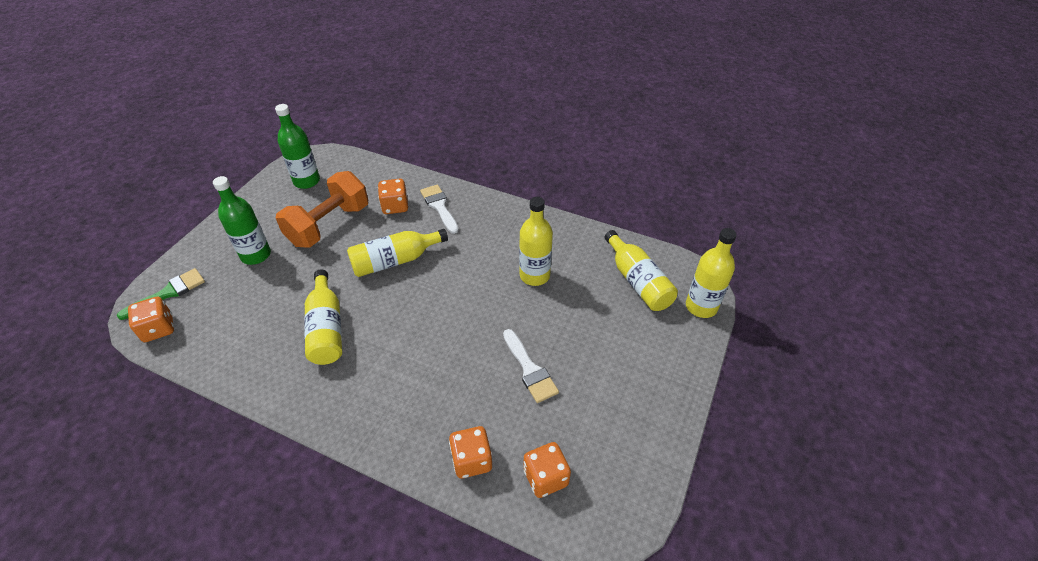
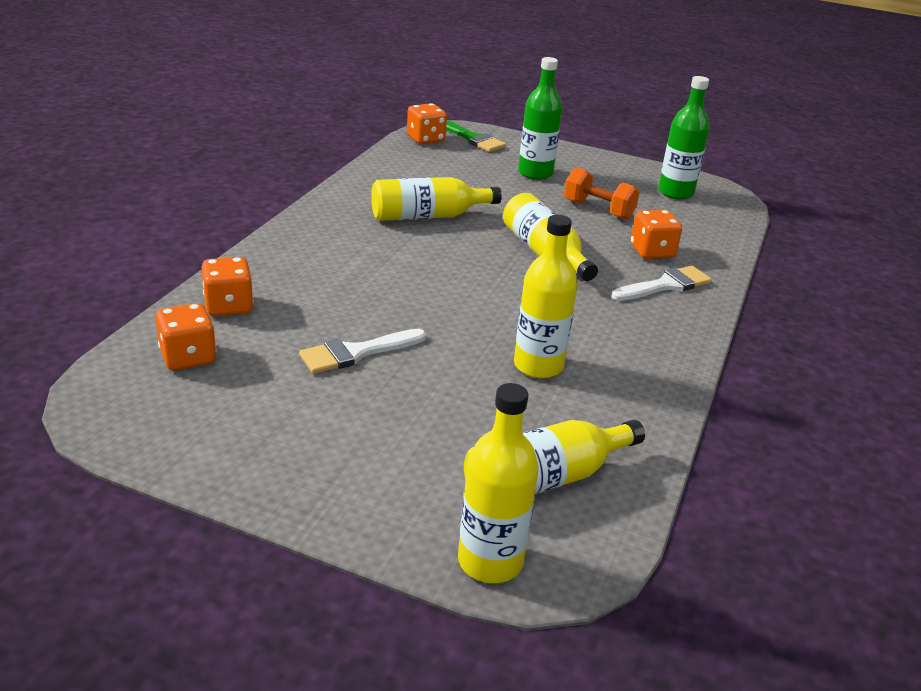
camera: 85 degrees right, 15 degrees down
orange dumbbell [276,171,368,248] -> orange dumbbell [564,167,640,220], size x0.62

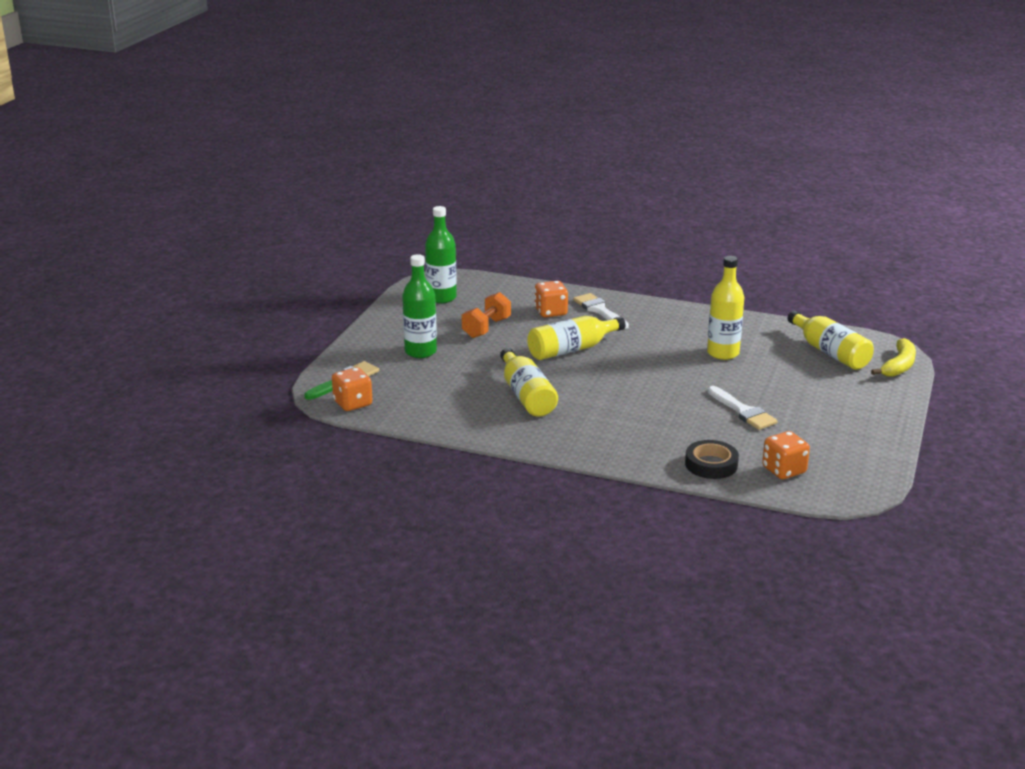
camera: 90 degrees left, 5 degrees down
orange dice [202,257,254,316] -> black tape [685,440,739,479]
yellow bottle [458,383,539,583] -> yellow banana [871,338,916,377]

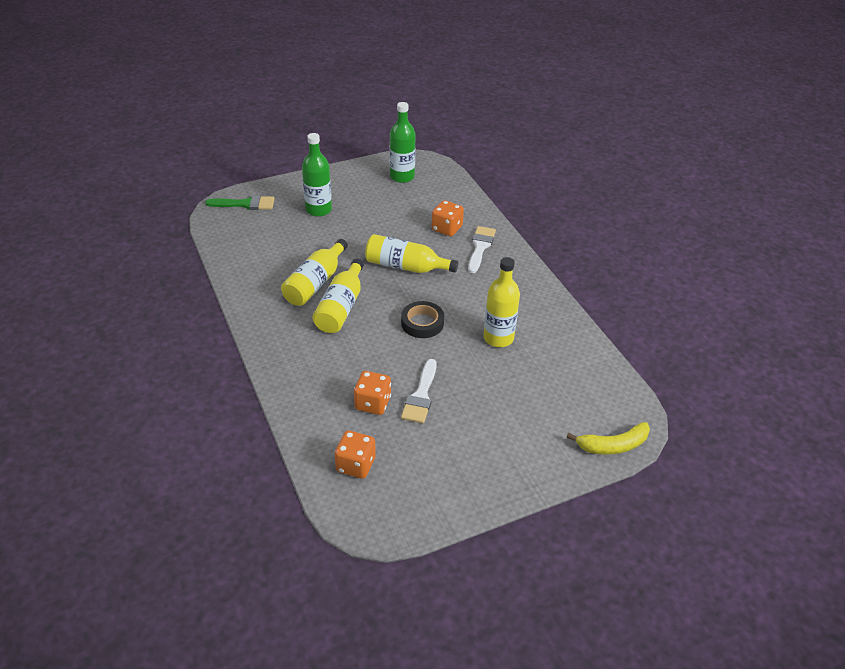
camera: 45 degrees right, 15 degrees up
orange dice [332,367,373,411] -> orange dice moved to [354,371,391,415]
orange dumbbell [462,292,511,338] -> none
black tape [685,440,739,479] -> black tape moved to [401,301,444,338]
yellow bottle [788,310,874,370] -> yellow bottle moved to [313,258,364,333]

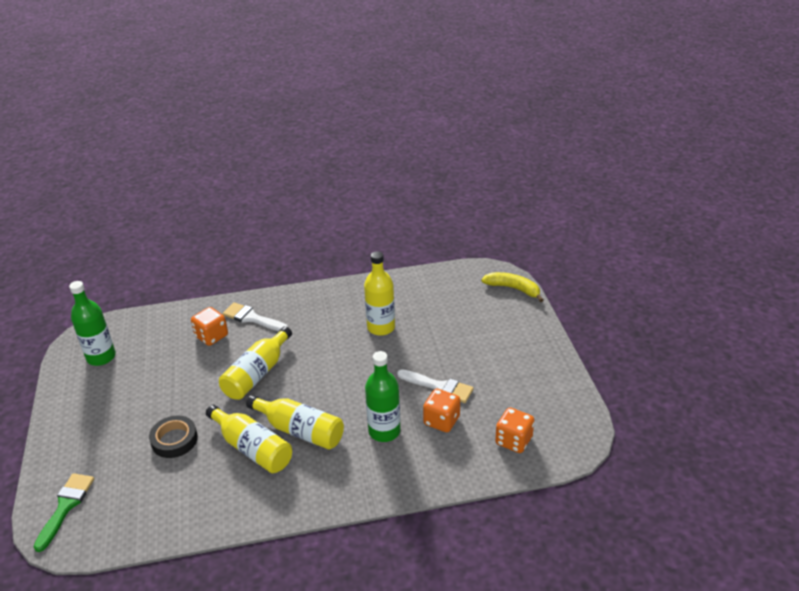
camera: 75 degrees left, 5 degrees down
green bottle [302,133,332,217] -> green bottle moved to [365,351,401,442]
black tape [401,301,444,338] -> black tape moved to [149,415,198,458]
yellow banana [567,422,650,455] -> yellow banana turned 60 degrees counterclockwise [481,272,543,302]

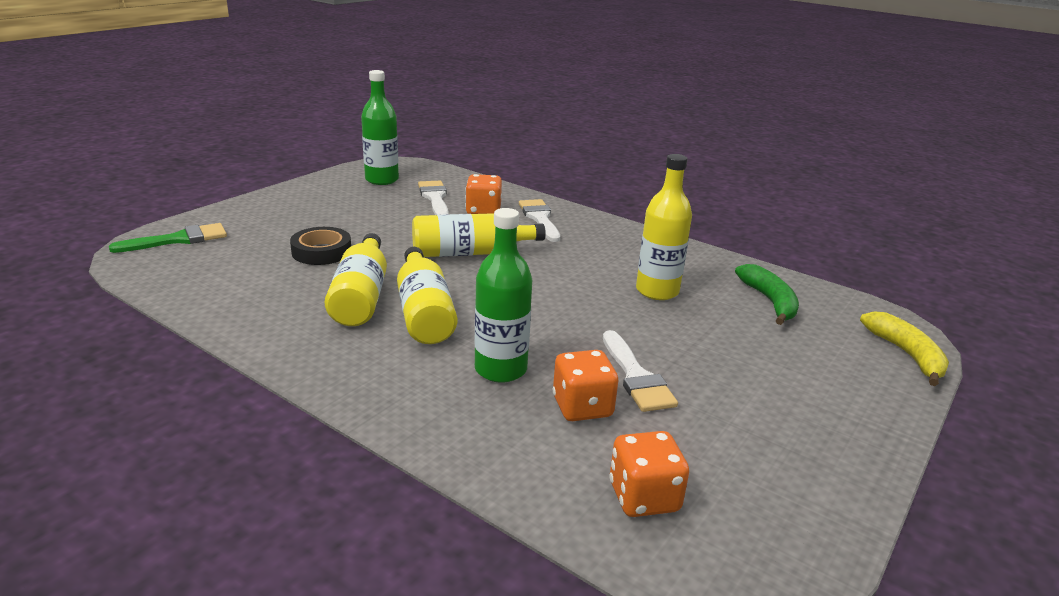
camera: 45 degrees right, 10 degrees down
none -> white brush [418,181,449,215]
none -> green banana [735,264,799,325]

